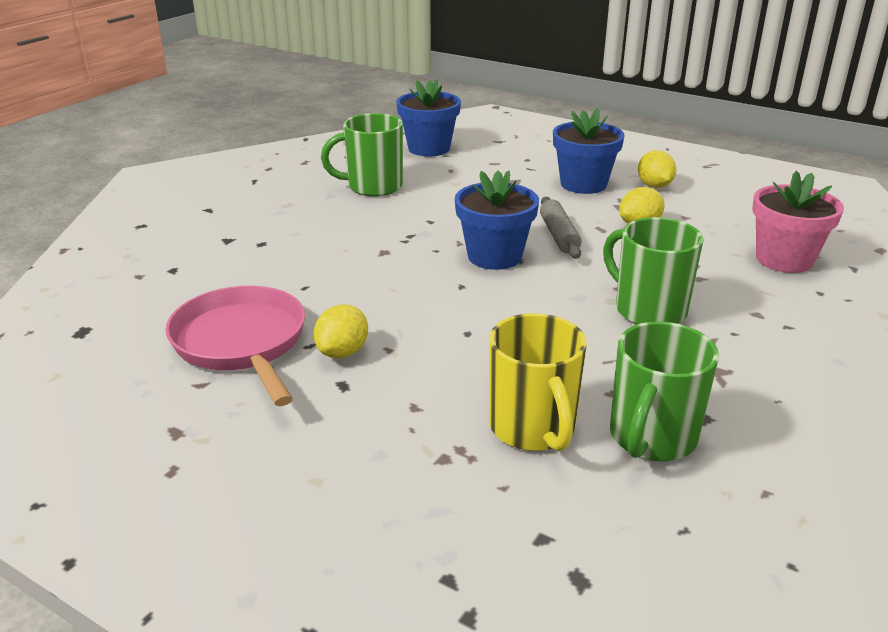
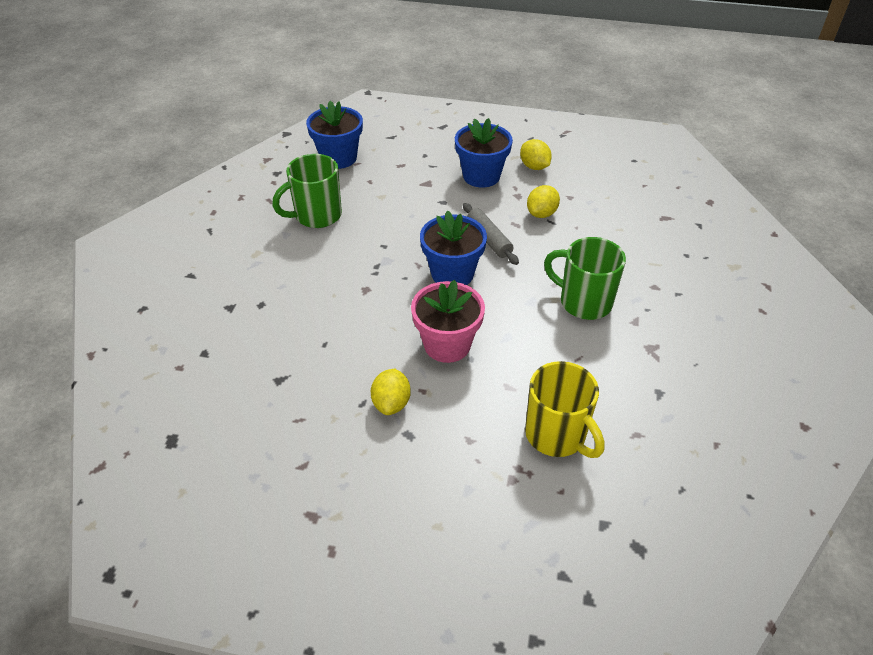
camera: 20 degrees left, 15 degrees up
pink pan [165,286,305,406] -> none
green mug [610,322,719,461] -> none
pink flower pot [752,171,844,273] -> pink flower pot moved to [411,280,485,363]

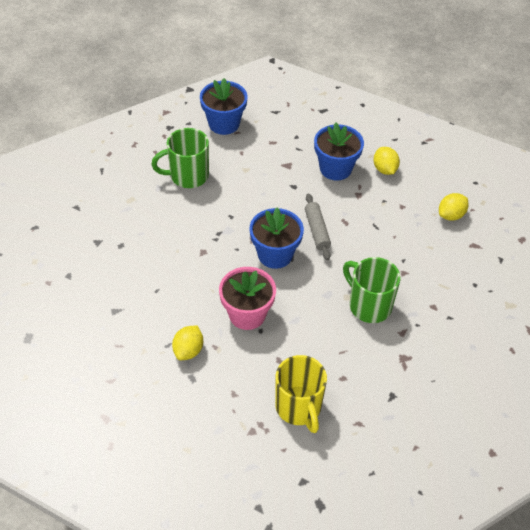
camera: 15 degrees right, 5 degrees up
yellow lemon [527,185,560,218] -> yellow lemon moved to [439,193,468,221]

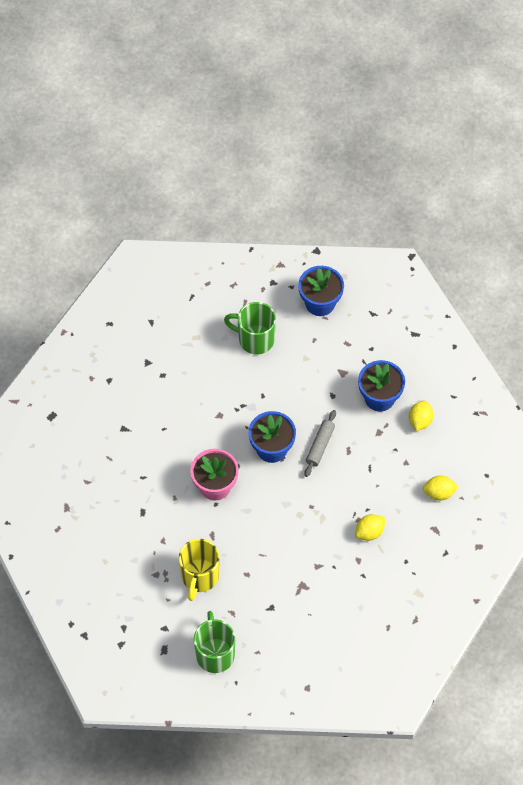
camera: 35 degrees right, 10 degrees up
yellow lemon [172,326,203,360] -> yellow lemon moved to [355,514,386,541]
green mug [343,257,401,323] -> green mug moved to [194,611,235,673]

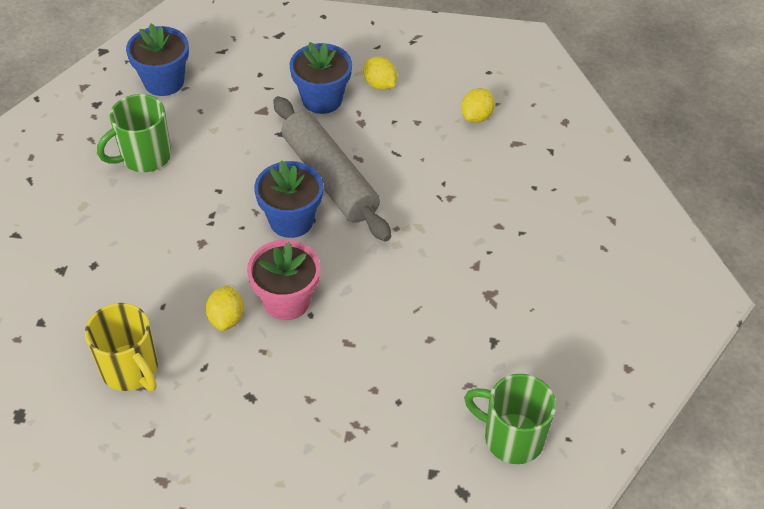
camera: 55 degrees left, 10 degrees down
yellow mug [179,539,220,601] -> yellow mug moved to [85,303,158,391]
grey rolling pin [304,410,336,477] -> grey rolling pin [273,96,391,241], size x2.01
yellow lemon [355,514,386,541] -> yellow lemon moved to [206,285,244,331]

